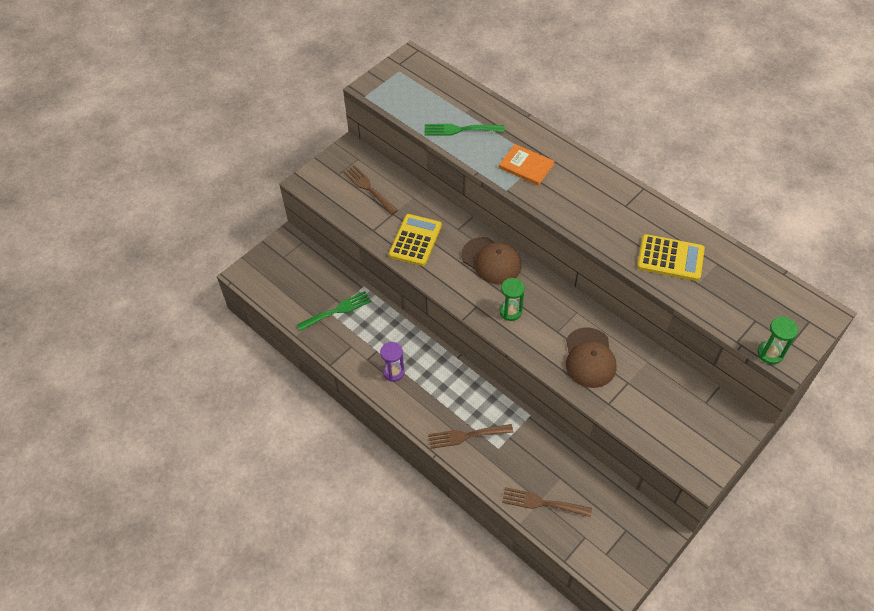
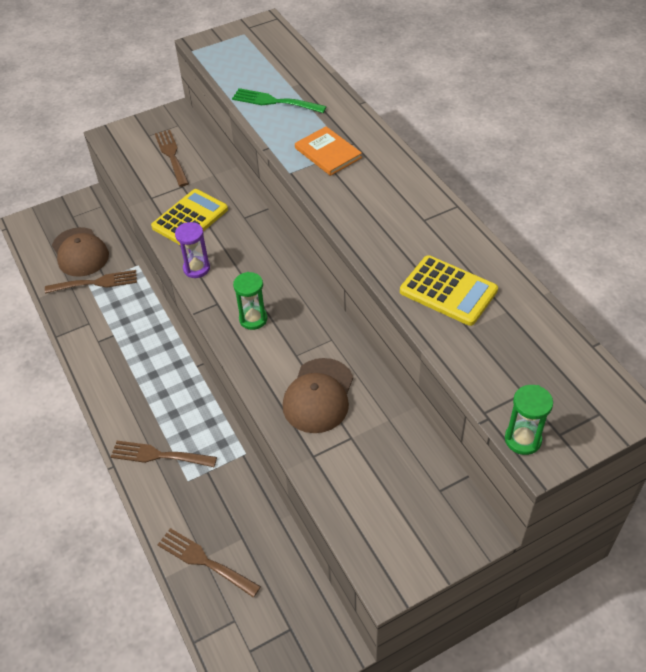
camera: 20 degrees right, 5 degrees down
green fork [297,291,371,331] -> brown fork [45,270,137,294]
purple hourglass [380,342,405,382] -> purple hourglass moved to [175,222,210,278]
brown cap [462,237,521,284] -> brown cap moved to [52,227,109,277]

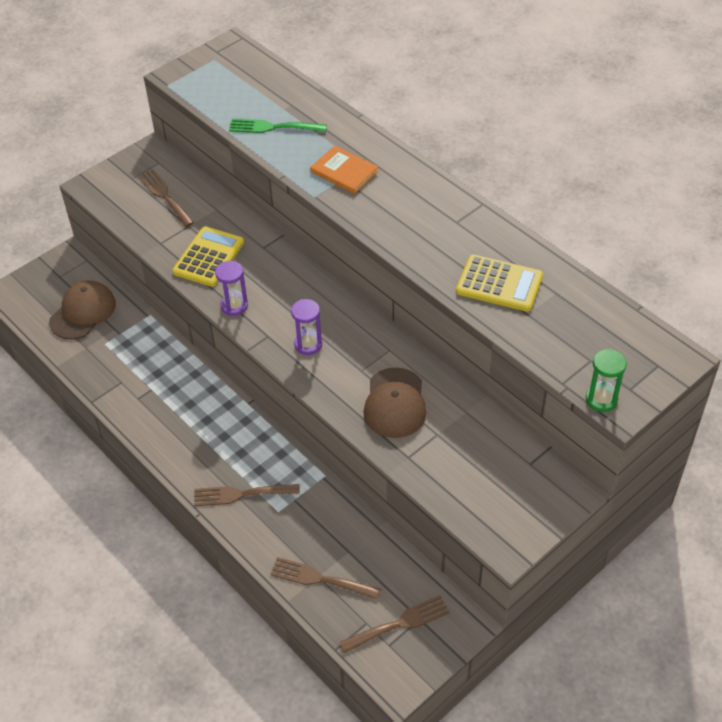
camera: 15 degrees left, 0 degrees up
brown fork [45,270,137,294] -> brown fork moved to [339,595,450,653]
brown cap [52,227,109,277] -> brown cap turned 105 degrees counterclockwise [49,280,116,340]
green hourglass [233,272,268,330] -> purple hourglass [291,299,322,355]

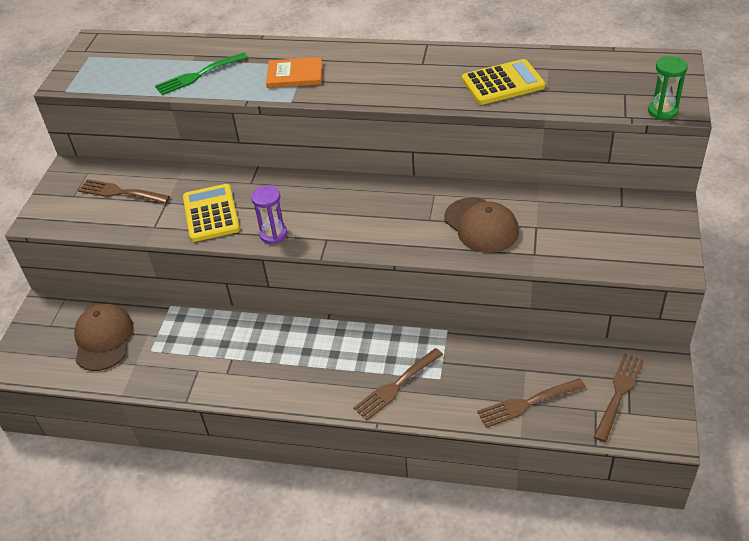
camera: 35 degrees left, 5 degrees down
purple hourglass [291,299,322,355] -> none

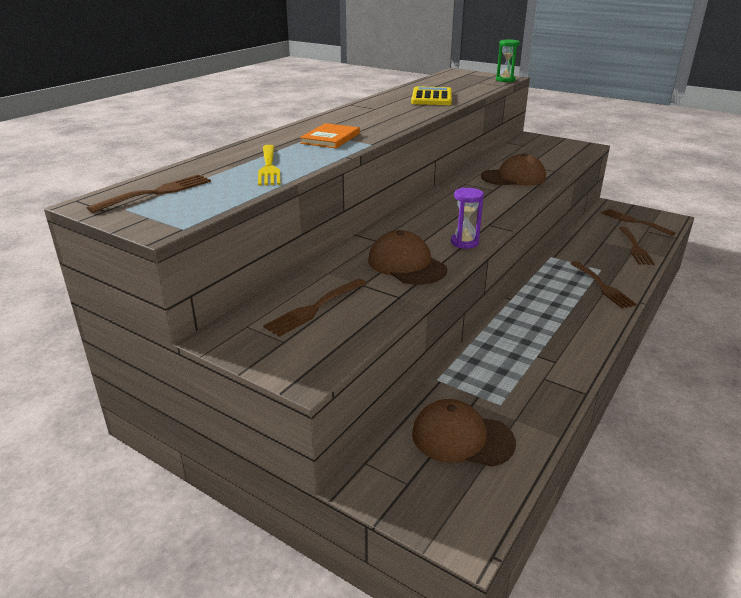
camera: 70 degrees left, 15 degrees down
green fork [155,53,248,95] -> yellow fork [258,145,281,186]
yellow calculator [183,184,240,242] -> brown cap [368,230,447,285]
none -> brown fork [87,174,211,213]

